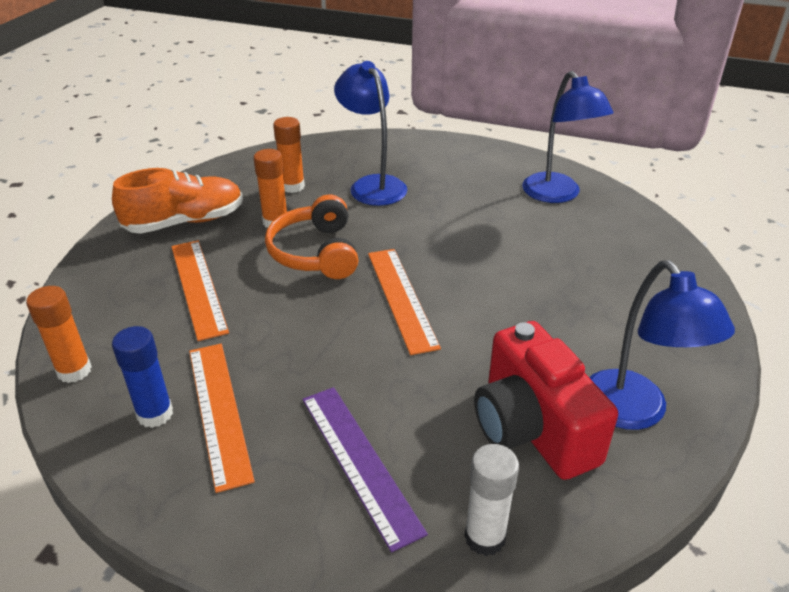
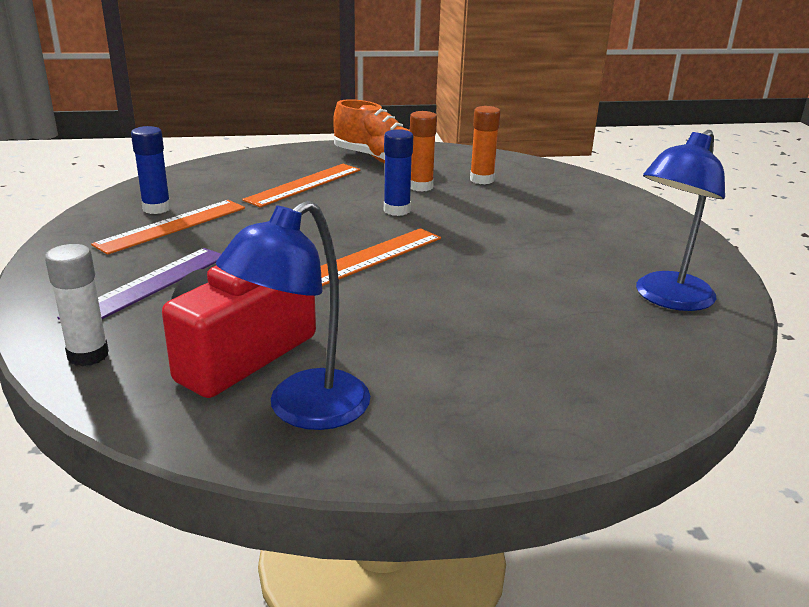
camera: 60 degrees right, 10 degrees down
orange glue stick [26,286,92,383] -> none
orange headphones [265,195,358,279] -> blue glue stick [384,129,413,216]
blue lamp [334,61,407,206] -> none

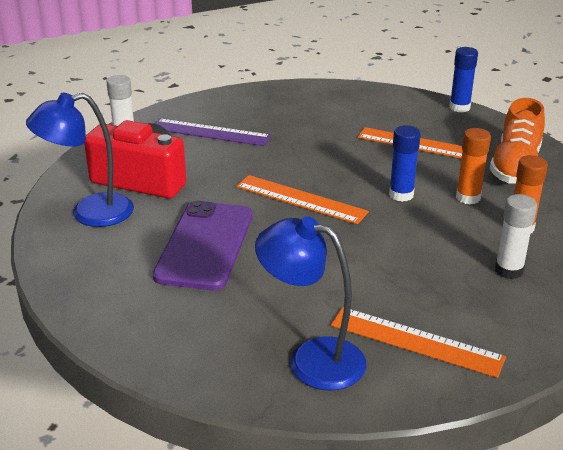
camera: 75 degrees right, 5 degrees up
orange ruler [91,200,245,255] -> orange ruler moved to [331,307,506,378]
blue glue stick [131,126,171,214] -> blue glue stick moved to [449,47,478,113]
blue lamp [216,201,370,430] -> blue lamp turned 45 degrees counterclockwise [26,93,134,227]
none -> purple phone [153,201,252,291]
none -> white glue stick [495,194,537,279]

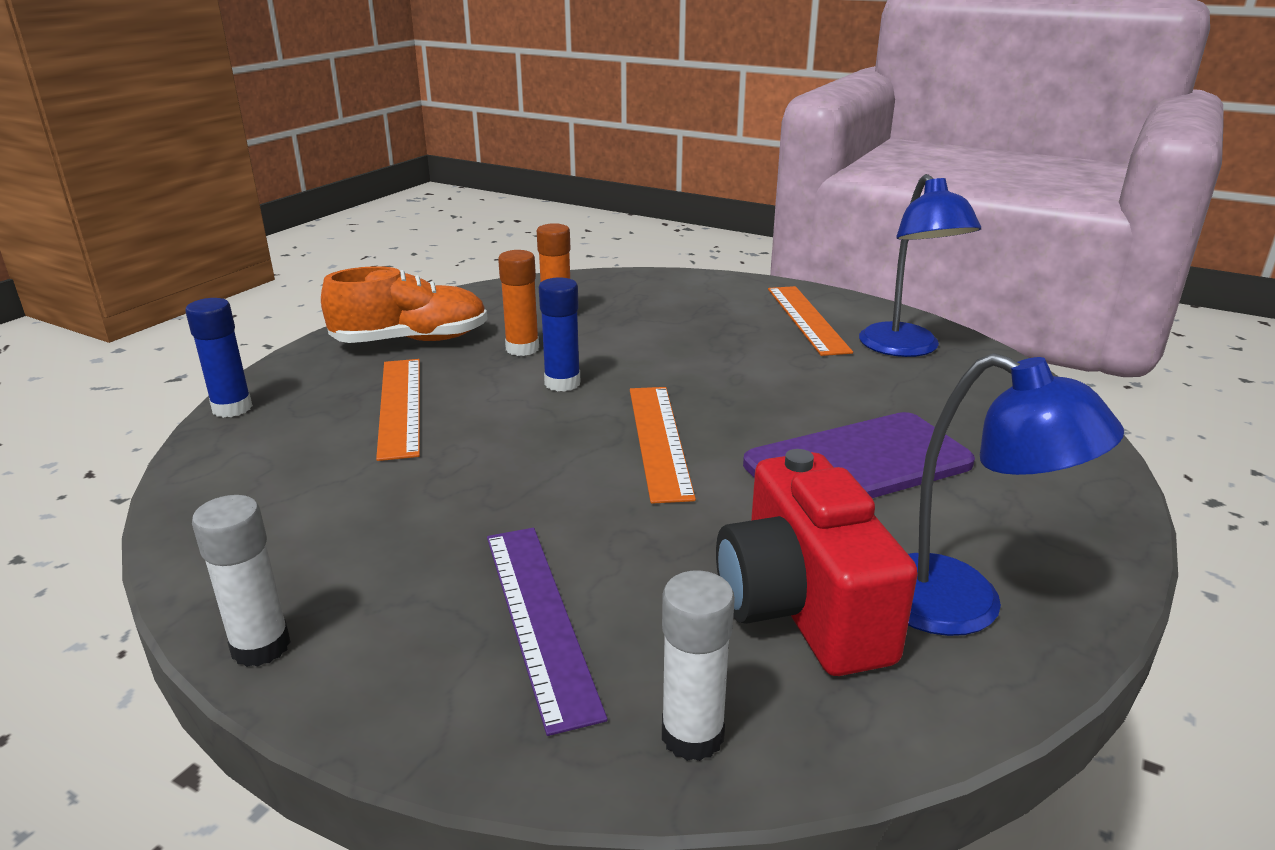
camera: 125 degrees left, 5 degrees down
white glue stick [495,194,537,279] -> white glue stick moved to [192,495,291,667]

